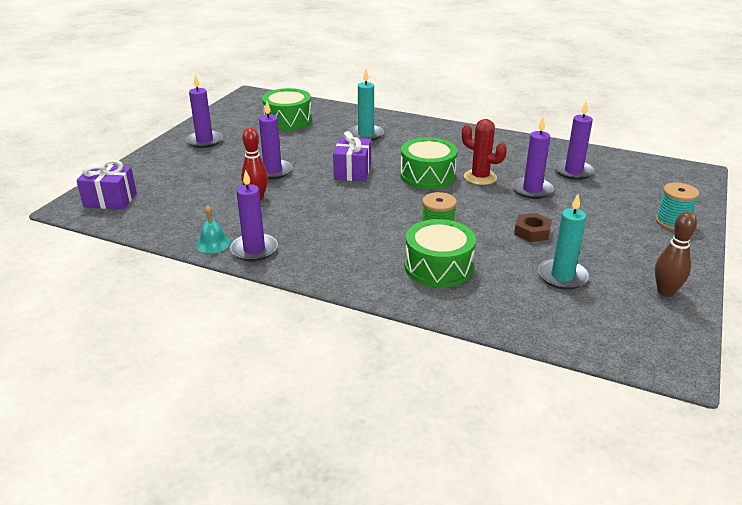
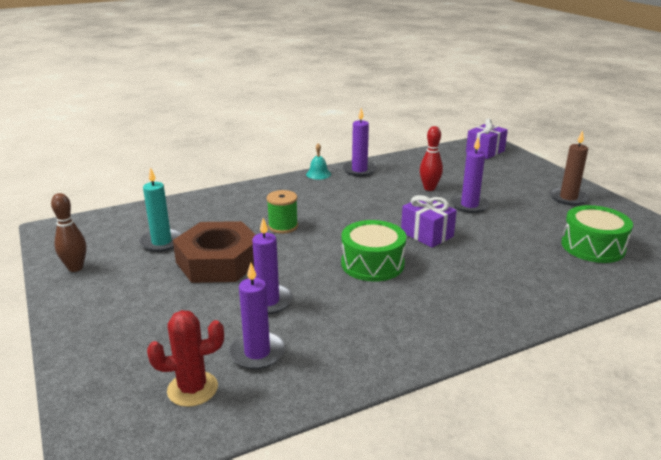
camera: 130 degrees right, 5 degrees down
purple candle [186,75,223,148] -> brown candle [550,130,589,206]
turquoise bell [196,205,231,253] -> turquoise bell moved to [306,143,331,180]
turquoise candle [349,70,384,141] -> none
green drum [405,219,476,288] -> none
red cactus [462,119,507,185] -> red cactus moved to [147,310,224,407]
brown nut [514,213,552,242] -> brown nut [173,221,256,283], size x2.23
turquoise spool [656,182,699,230] -> none

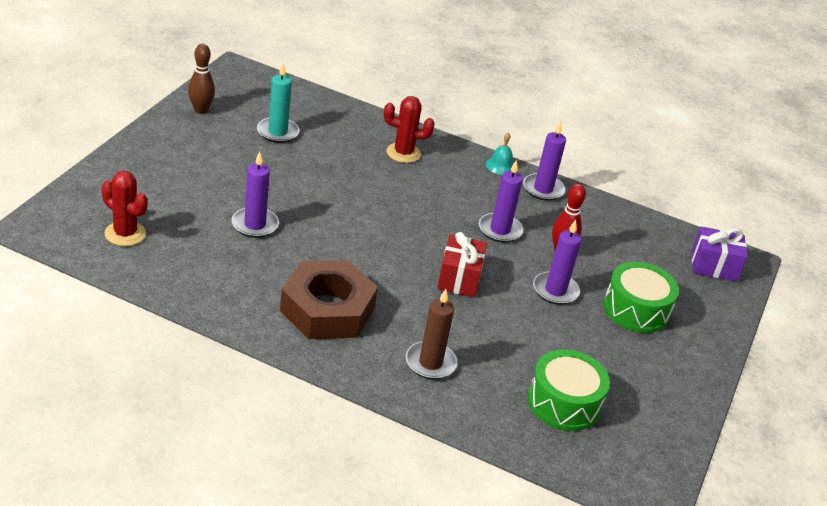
camera: 45 degrees right, 10 degrees up
brown nut [173,221,256,283] -> brown nut moved to [280,260,378,339]
purple candle [229,263,285,369] -> purple candle moved to [479,160,523,243]
green spool [267,190,298,234] -> none
green drum [341,220,406,282] -> green drum moved to [603,262,679,333]
purple gift [401,195,457,248] -> red gift [437,232,487,297]
brown candle [550,130,589,206] -> brown candle moved to [405,289,458,379]
none -> red cactus [384,96,435,163]

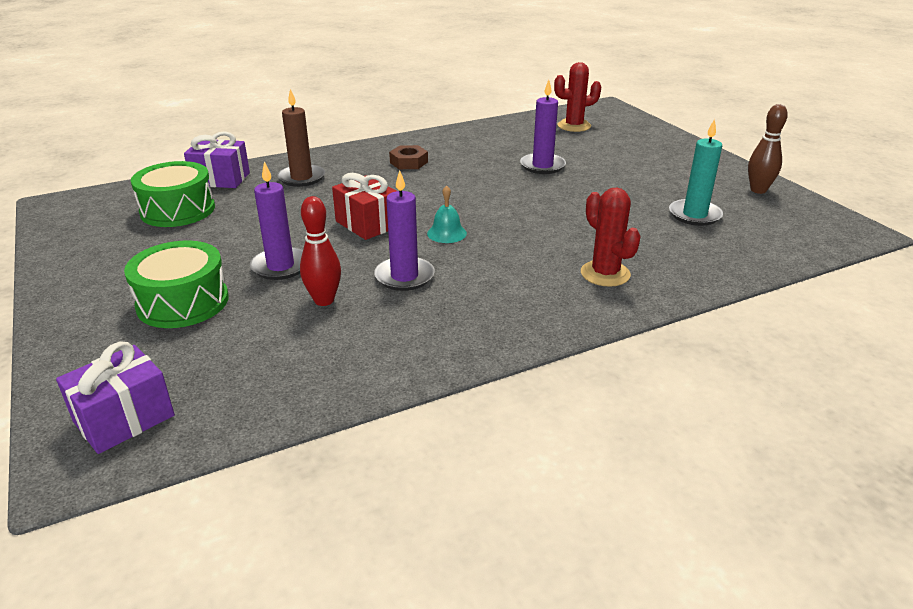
camera: 135 degrees right, 5 degrees down
brown nut [280,260,378,339] -> brown nut [389,145,428,169], size x0.45
red cactus [384,96,435,163] -> red cactus turned 75 degrees counterclockwise [581,188,641,287]
turquoise bell [486,133,514,175] -> turquoise bell moved to [427,185,467,243]
purple candle [523,121,566,201] -> none
none -> purple gift [184,131,250,188]

